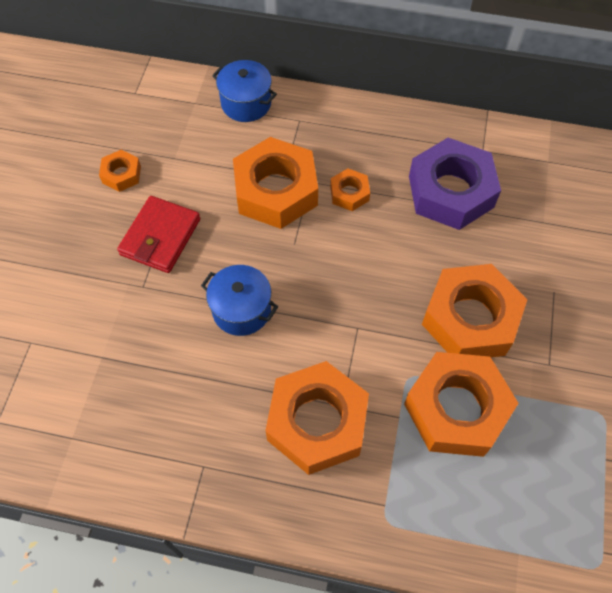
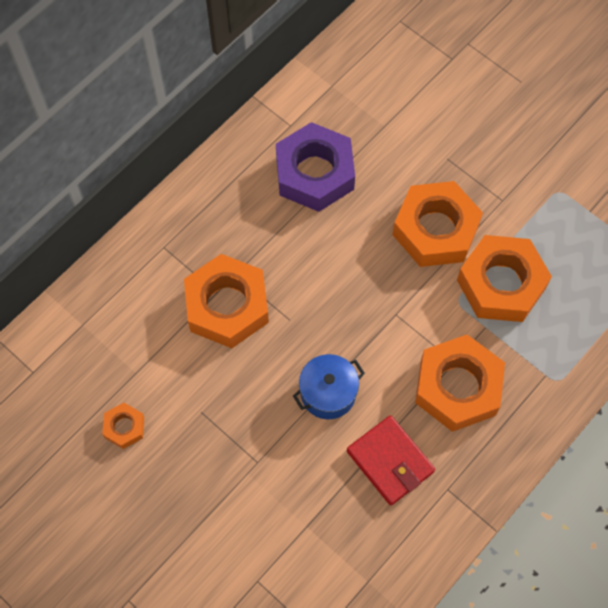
camera: 60 degrees left, 5 degrees up
red wallet [117,196,200,273] -> red wallet moved to [347,415,435,505]
blue pot [212,60,277,122] -> none
orange nut [330,168,370,211] -> none

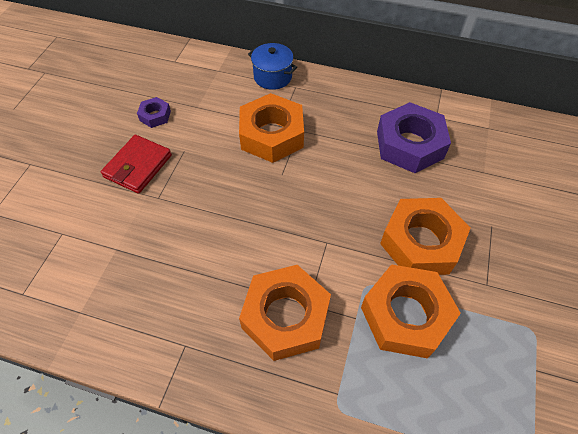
camera: 65 degrees right, 10 degrees down
orange nut [102,403,144,449] -> purple nut [137,97,171,128]
blue pot [293,354,365,419] -> blue pot moved to [248,43,297,90]
red wallet [347,415,435,505] -> red wallet moved to [101,135,172,194]

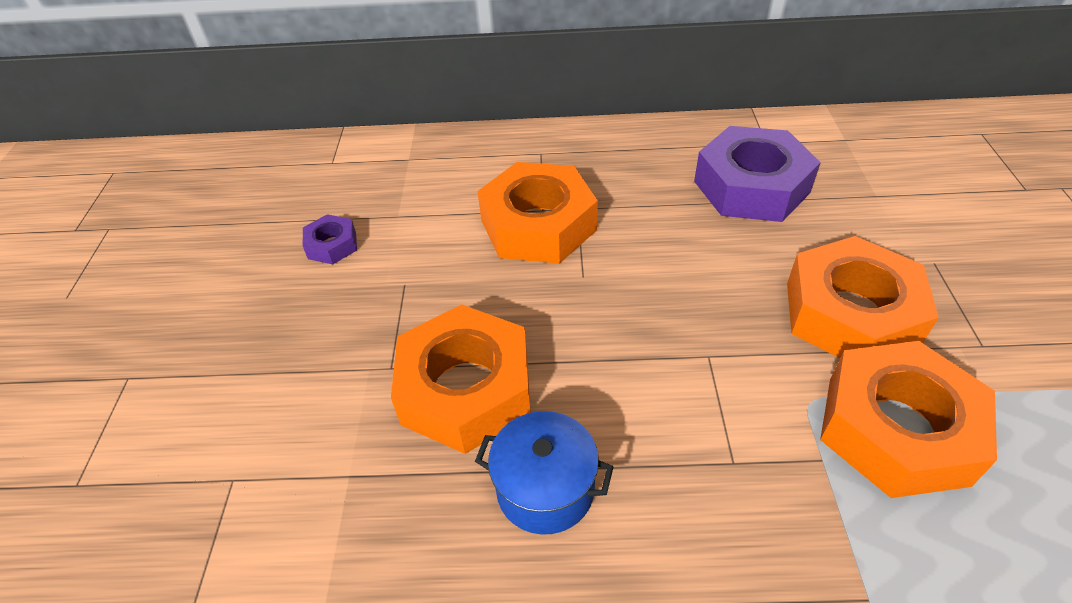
camera: 15 degrees left, 10 degrees down
red wallet [101,135,172,194] -> none
orange nut [239,265,331,361] -> orange nut moved to [391,304,531,454]
blue pot [248,43,297,90] -> blue pot moved to [475,411,613,535]

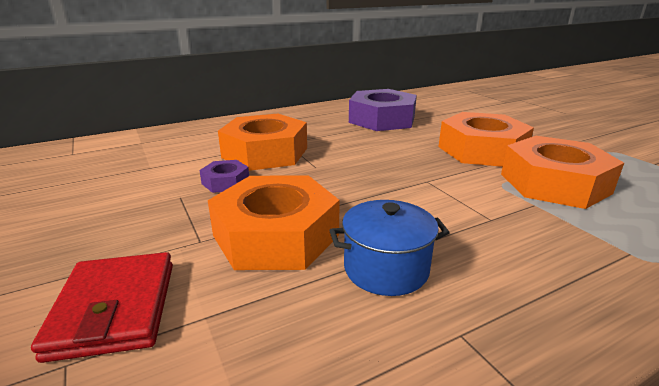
camera: 30 degrees left, 20 degrees down
purple nut [303,214,357,264] -> purple nut moved to [199,160,249,193]
none -> red wallet [31,252,173,363]

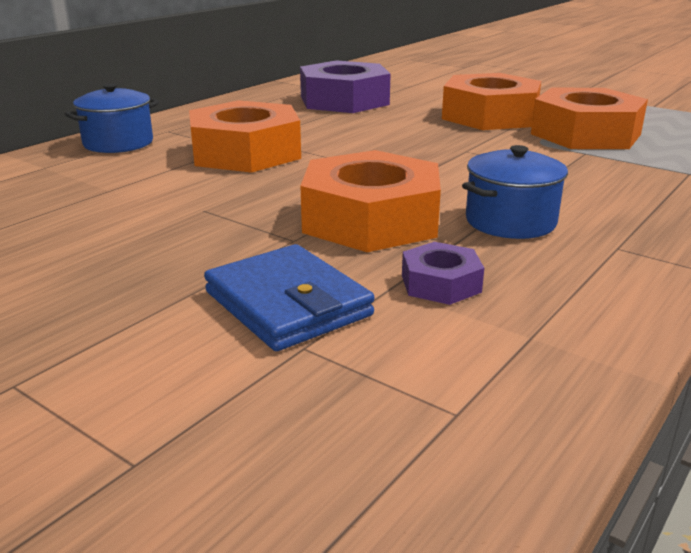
camera: 25 degrees left, 0 degrees up
red wallet [31,252,173,363] -> blue wallet [204,244,374,351]
purple nut [199,160,249,193] -> purple nut moved to [402,242,484,305]
none -> blue pot [65,83,159,153]

